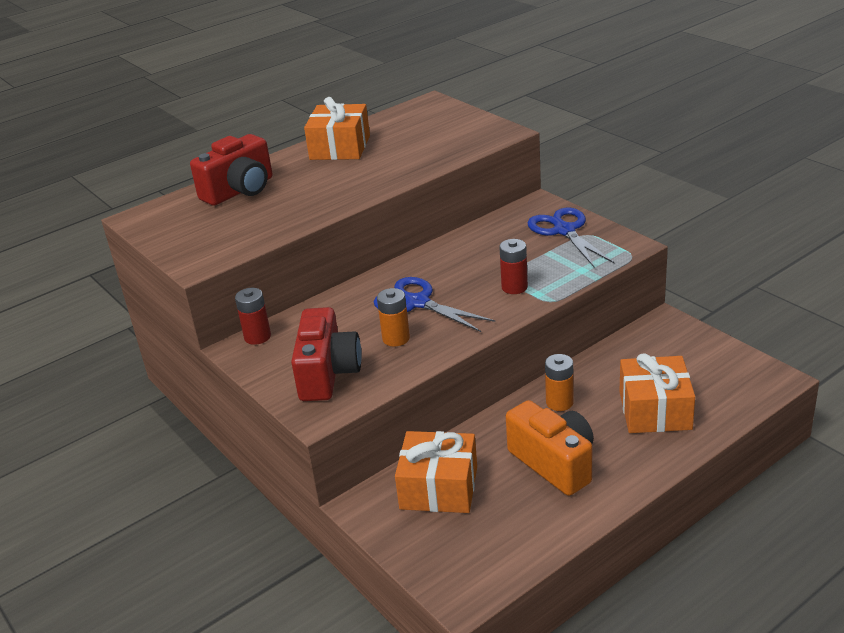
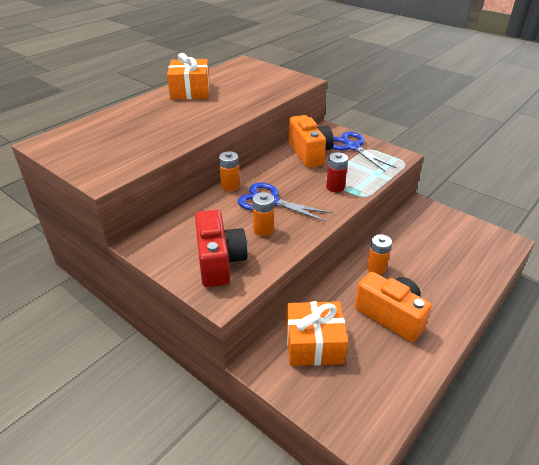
camera: 15 degrees left, 5 degrees up
red camera [190,134,273,206] -> none
red battery [235,288,271,345] -> none
orange gift [619,353,695,433] -> none
none -> orange battery [219,151,240,191]
none -> orange camera [289,115,334,167]

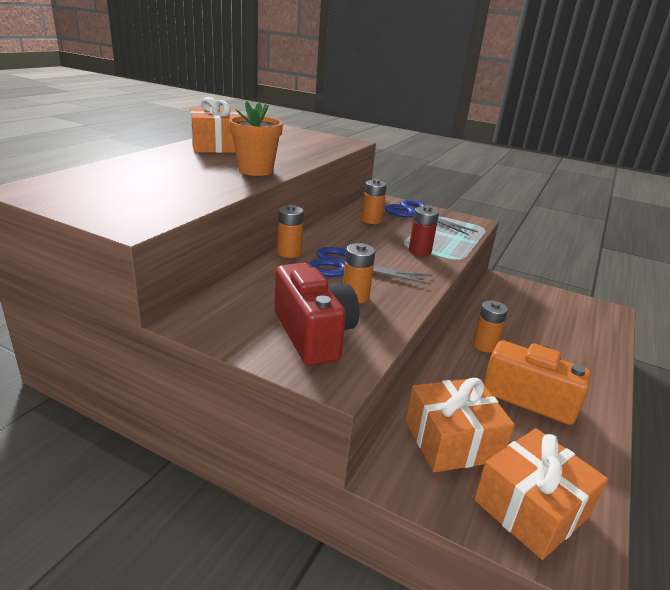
camera: 15 degrees left, 10 degrees down
orange camera [289,115,334,167] -> orange battery [362,179,387,224]
none -> orange flower pot [229,101,283,176]
none -> orange gift [474,428,608,560]

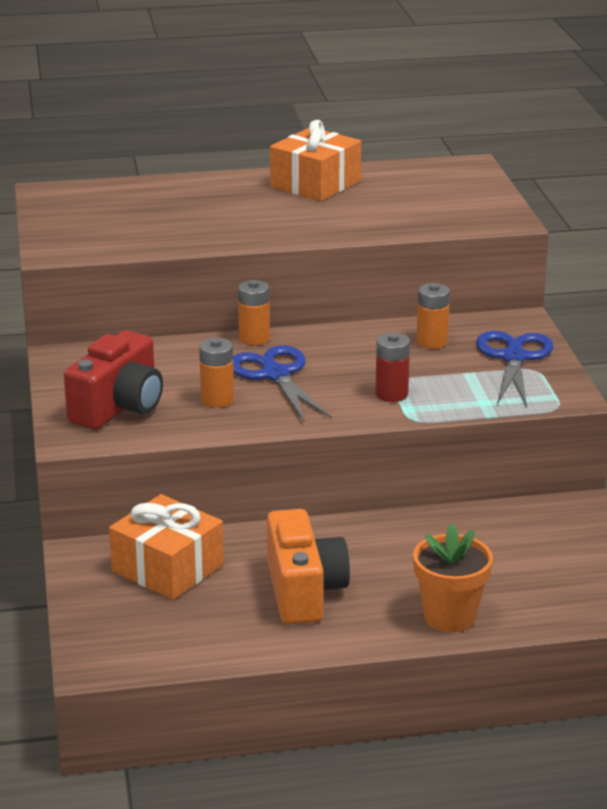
camera: 55 degrees right, 0 degrees up
orange flower pot [229,101,283,176] -> orange flower pot moved to [413,524,493,632]
orange battery [473,300,508,352] -> none
orange gift [474,428,608,560] -> none

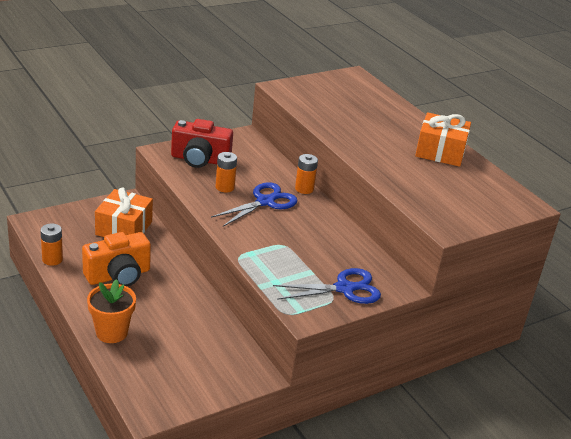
camera: 65 degrees right, 5 degrees up
red battery [375,333,410,402] -> none
orange battery [417,283,450,349] -> orange battery moved to [40,223,63,266]

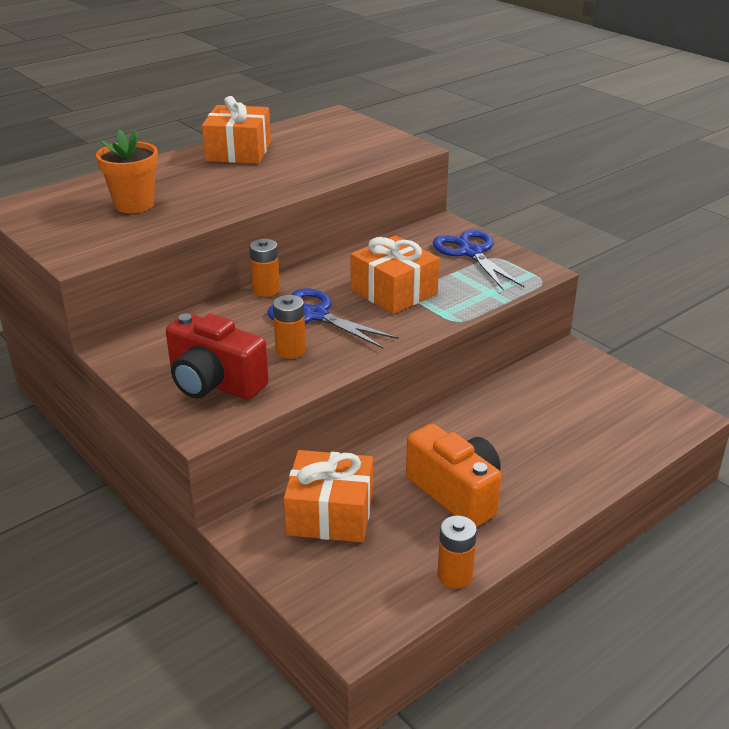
camera: 95 degrees left, 0 degrees up
orange flower pot [87,279,136,343] -> orange flower pot moved to [96,129,158,213]
red camera [171,119,233,168] -> red camera turned 120 degrees clockwise [166,313,269,399]
none -> orange gift [350,235,439,314]

